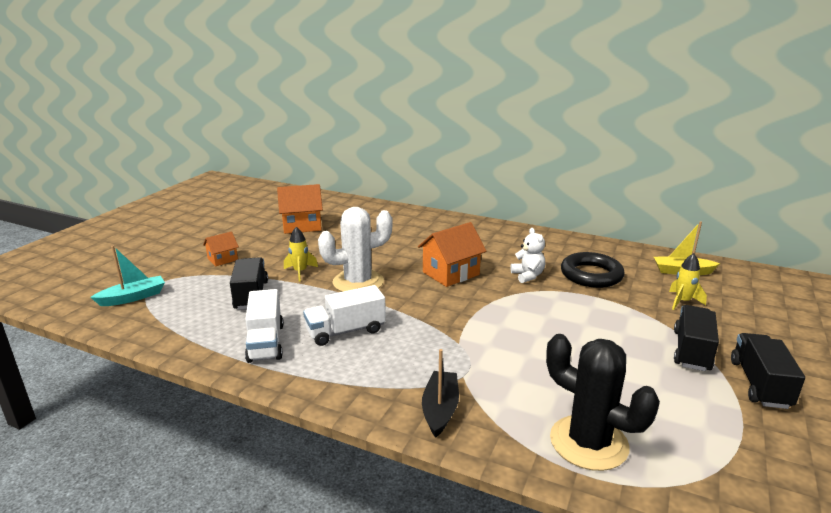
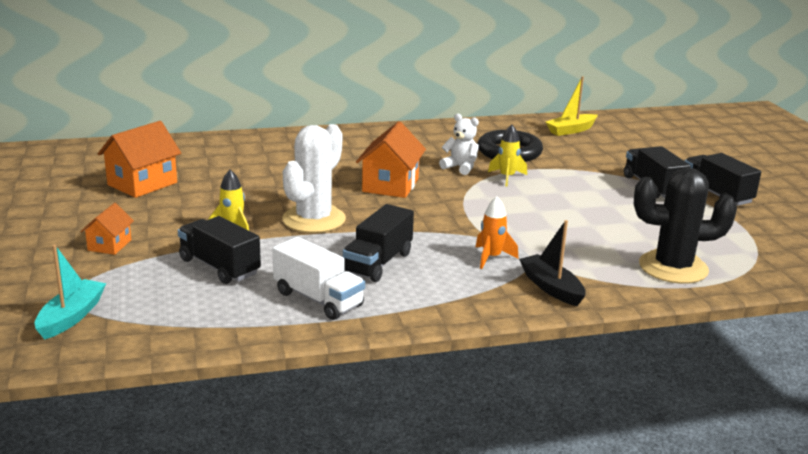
camera: 40 degrees left, 0 degrees up
white truck [303,285,386,346] -> black truck [343,204,414,282]
yellow rocket [669,253,707,310] -> yellow rocket moved to [488,124,527,187]
none -> orange rocket [476,197,518,269]

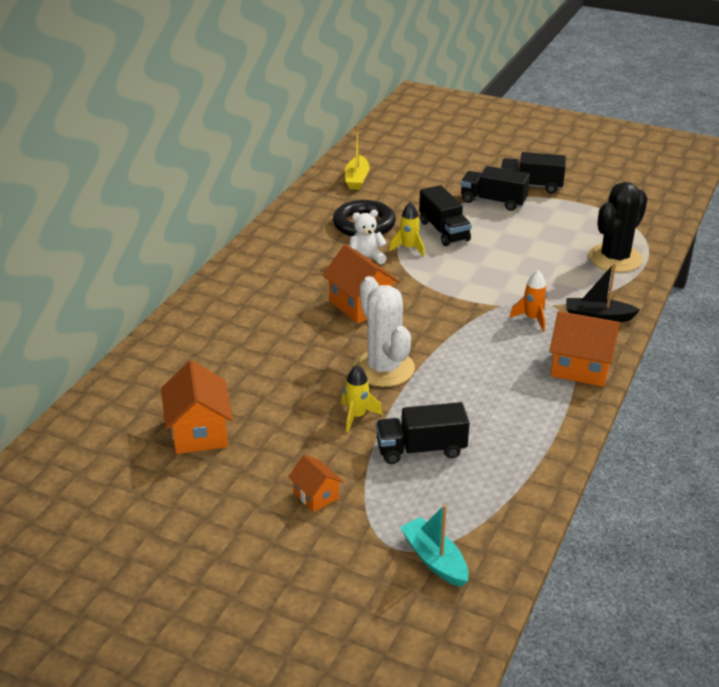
camera: 50 degrees left, 10 degrees up
white truck [272,237,365,320] -> none
black truck [343,204,414,282] -> black truck moved to [419,185,471,246]
none -> orange house [549,311,620,387]

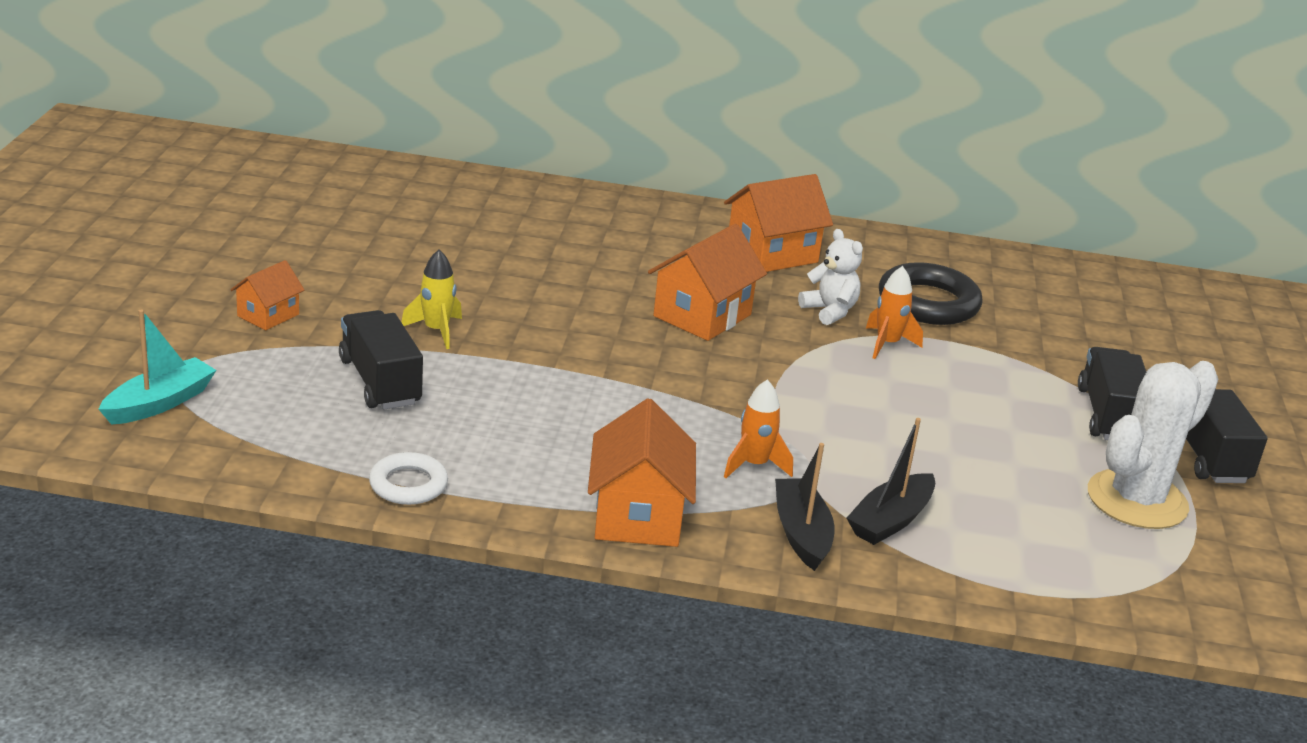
camera: 70 degrees right, 5 degrees down
orange house [161,360,233,454] -> orange house moved to [724,174,833,272]
yellow boat [345,128,369,190] -> none
white cactus [353,276,415,387] -> white cactus moved to [1088,361,1218,529]
yellow rocket [389,202,425,257] -> orange rocket [866,266,923,359]
black truck [419,185,471,246] -> none
black cactus [588,182,648,272] -> none
none -> white ring [369,452,448,505]
none -> black boat [847,418,935,545]

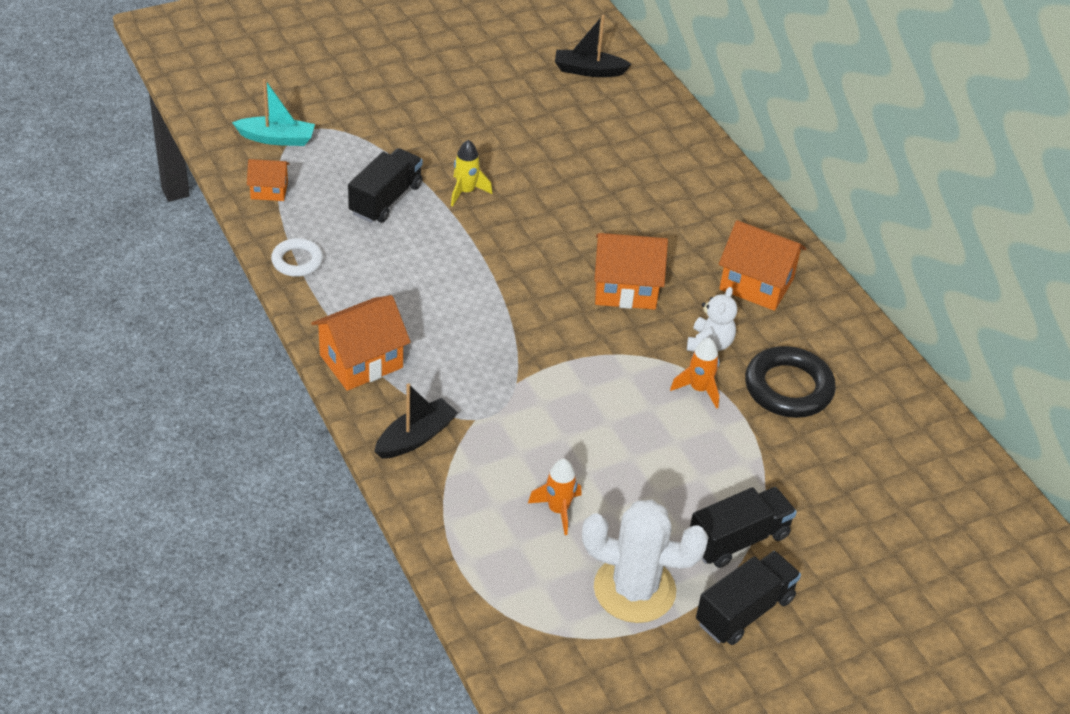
camera: 55 degrees right, 15 degrees up
orange house [230,260,305,330] -> orange house moved to [247,159,290,201]
orange rocket [724,379,793,478] -> orange rocket moved to [528,459,581,535]
black boat [847,418,935,545] -> black boat moved to [555,15,632,77]

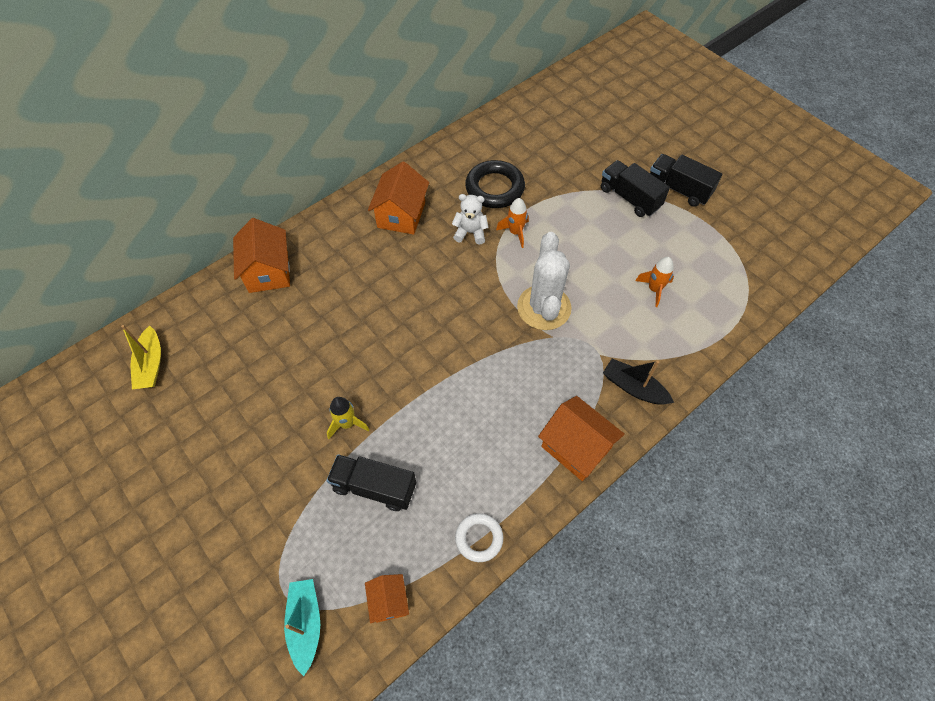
camera: 100 degrees left, 15 degrees up
black boat [555,15,632,77] -> yellow boat [121,325,161,389]
white cactus [582,500,709,623] -> white cactus moved to [517,232,571,330]
orange house [594,233,668,310] -> orange house moved to [233,218,290,293]

